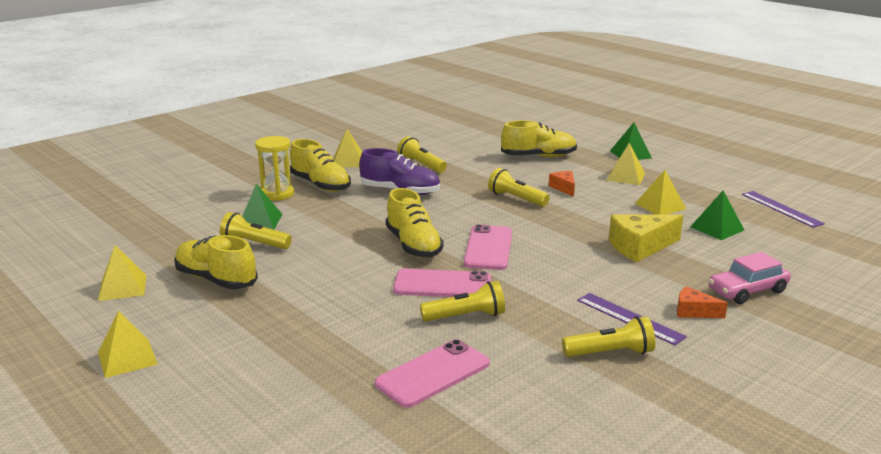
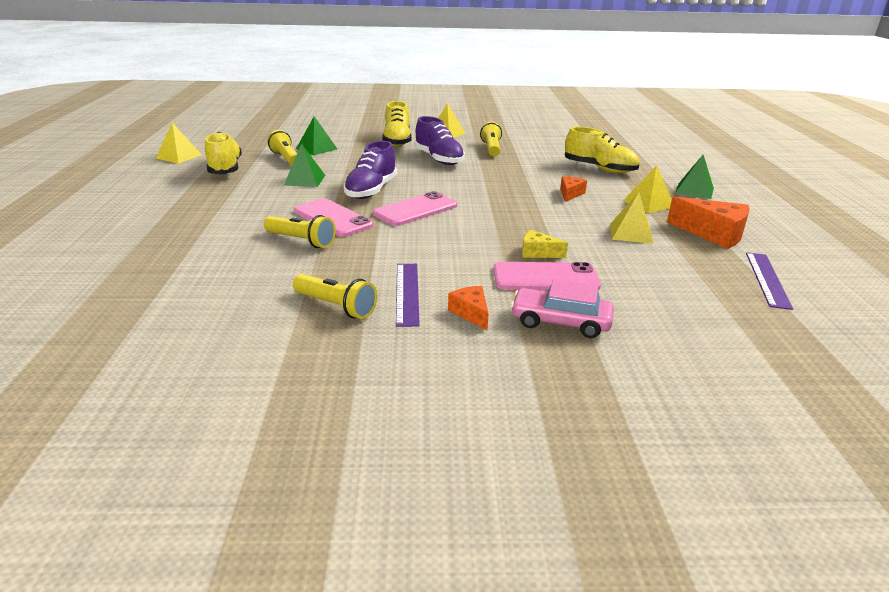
camera: 40 degrees right, 5 degrees up
yellow pyramid [98,311,158,378] -> none
yellow hourglass [255,136,294,201] -> none
pink phone [375,339,490,408] -> pink phone moved to [494,262,601,290]
yellow shoe [386,188,444,258] -> purple shoe [344,141,397,199]
yellow flashlight [488,168,550,207] -> none
yellow cheese [609,214,683,262] -> yellow cheese [522,230,568,258], size x0.56
green pyramid [690,191,744,240] -> green pyramid moved to [284,143,325,187]
none -> orange cheese [667,196,750,249]

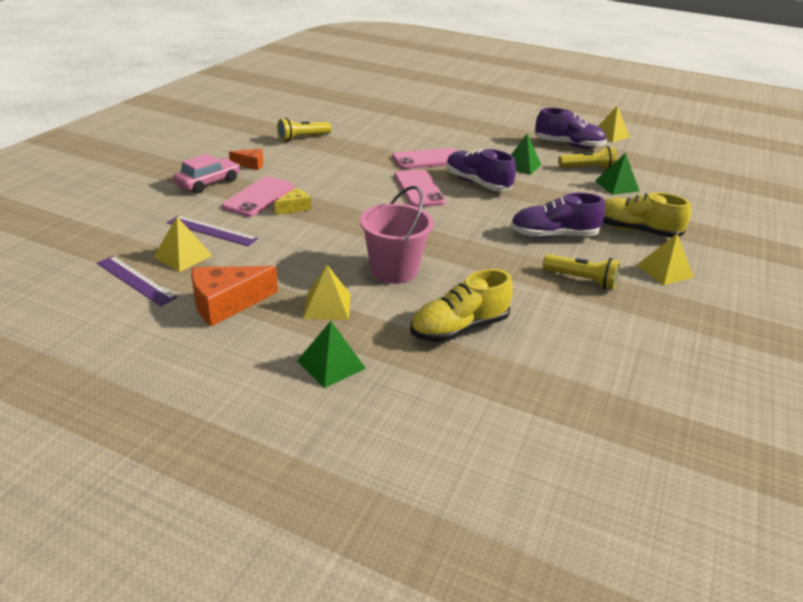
camera: 115 degrees right, 5 degrees up
yellow shoe [205,132,242,174] -> purple shoe [534,108,607,148]
yellow flashlight [264,215,336,248] -> none
purple ruler [396,264,420,327] -> purple ruler moved to [167,215,258,247]
orange cheese [560,176,587,202] -> pink bucket [360,186,434,284]
yellow pyramid [610,192,654,244] -> yellow pyramid moved to [154,217,213,272]

